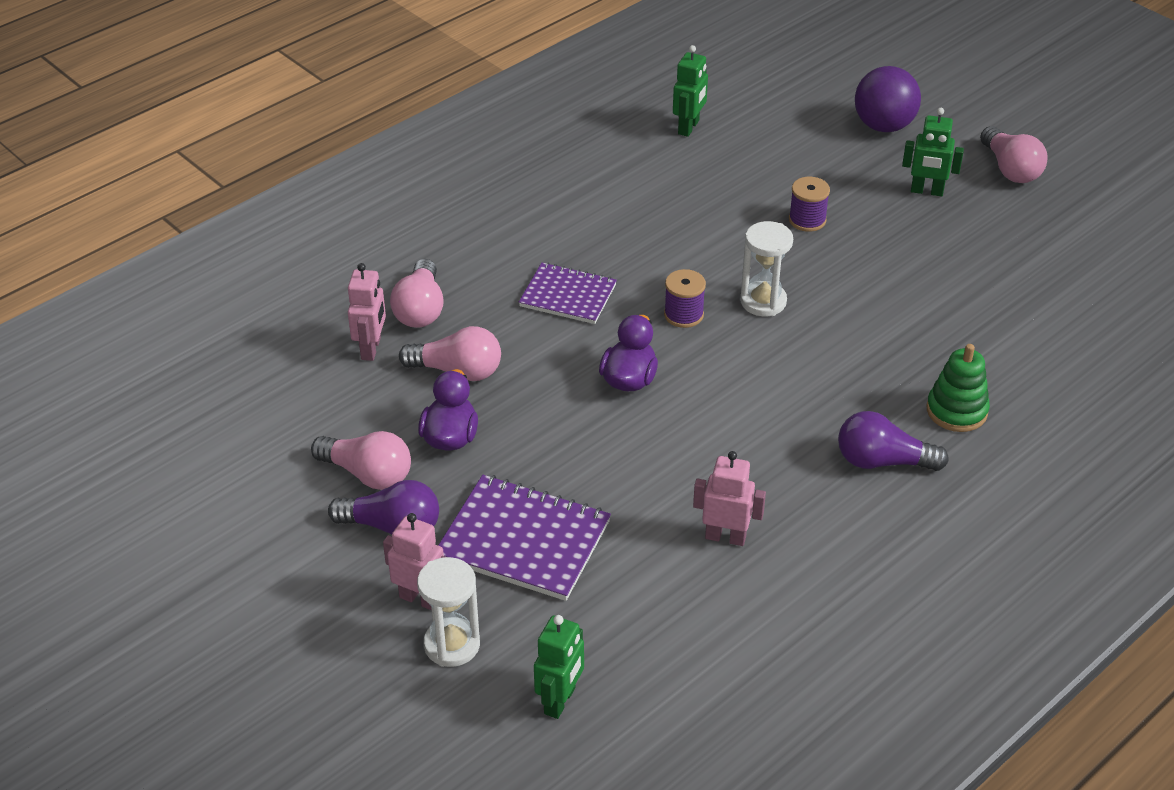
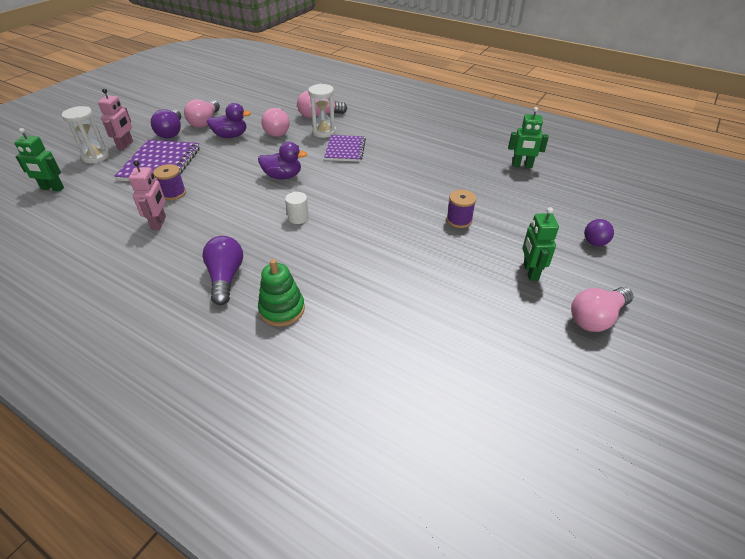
camera: 75 degrees right, 0 degrees up
pink robot [348,263,386,361] -> none
purple spool [664,269,706,328] -> purple spool moved to [153,164,186,200]
white hourglass [740,221,793,316] -> white hourglass moved to [308,84,336,138]
purple ball [855,66,921,132] -> purple ball [584,219,614,246], size x0.53
none -> white cylinder [285,192,309,224]

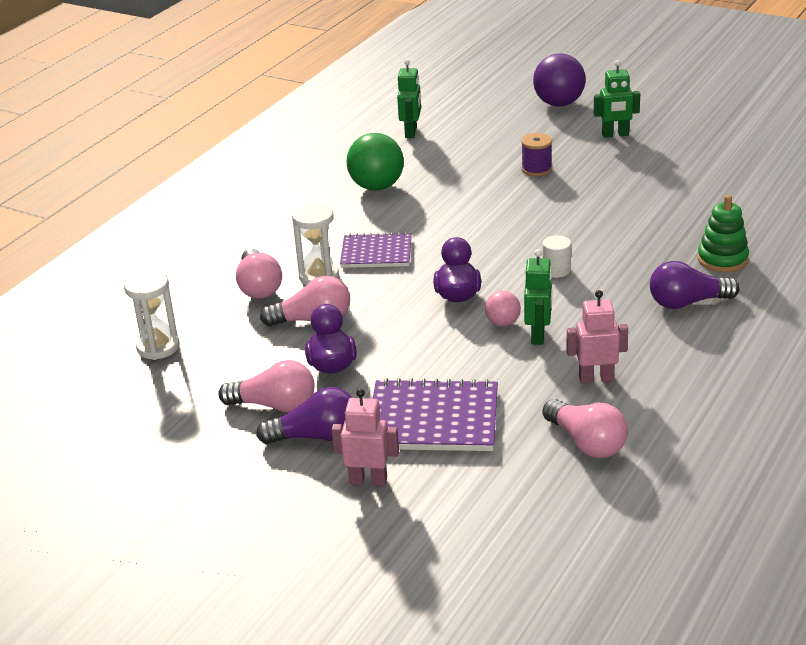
camera: 90 degrees left, 10 degrees down
green robot [14,128,64,192] -> green robot moved to [524,249,552,345]
white hourglass [62,106,109,163] -> white hourglass moved to [124,270,180,360]
purple spool [153,164,186,200] -> none
pink light bulb [571,287,633,332] -> pink light bulb moved to [543,399,628,458]
purple ball [584,219,614,246] -> purple ball [533,53,586,106], size x1.88
none -> green ball [347,133,404,190]
none -> pink ball [485,291,521,326]

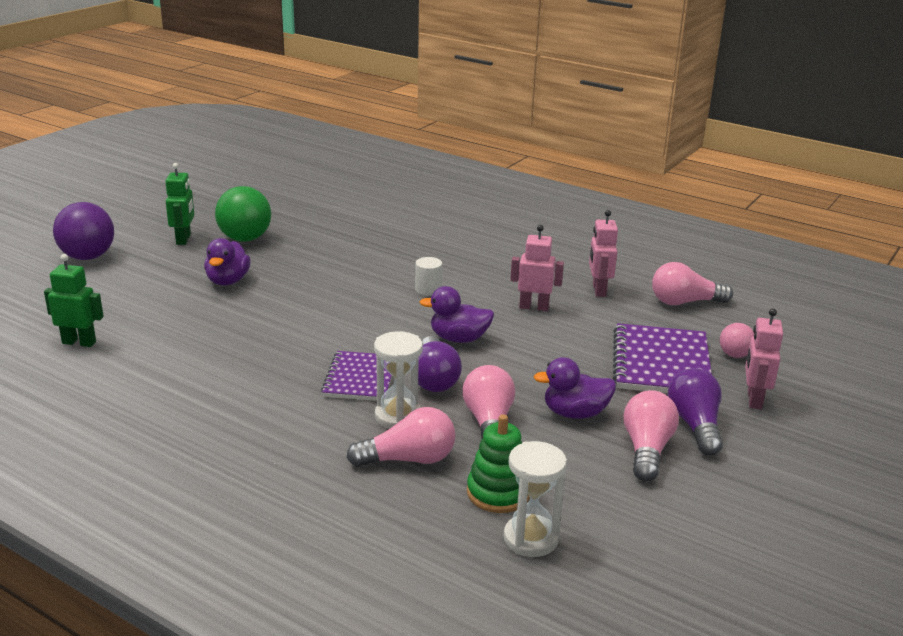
camera: 90 degrees left, 5 degrees down
green ball [347,133,404,190] -> green ball moved to [215,186,271,242]
pink ball [485,291,521,326] -> pink ball moved to [720,323,754,358]
purple spool [521,133,552,176] -> purple duck [204,238,251,285]
green robot [524,249,552,345] -> pink robot [510,225,564,311]
pink light bulb [543,399,628,458] -> pink light bulb turned 150 degrees counterclockwise [652,262,733,305]
purple light bulb [650,261,740,309] -> purple light bulb moved to [418,336,462,392]
green stacking toy [697,195,749,272] -> green stacking toy moved to [467,414,530,513]

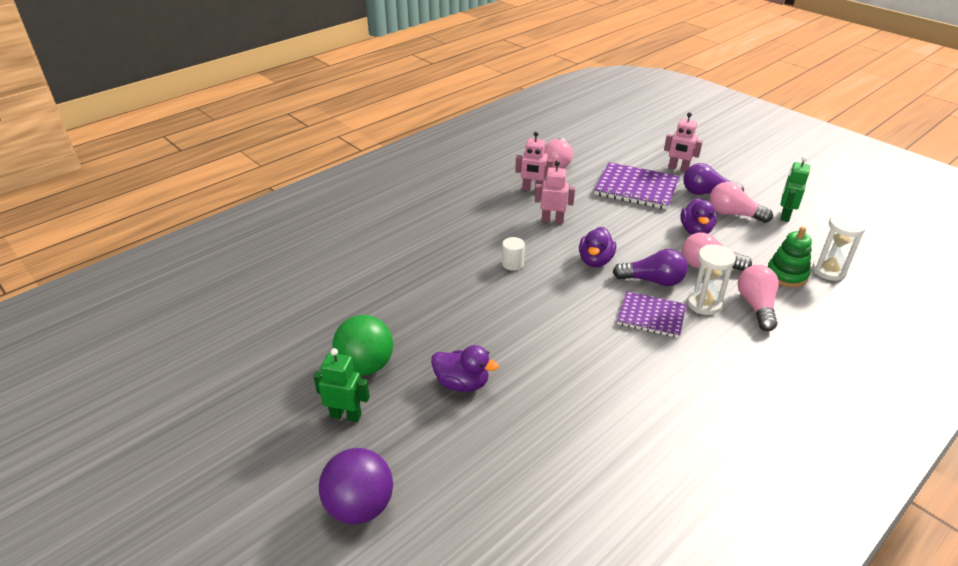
camera: 75 degrees left, 10 degrees up
green robot [44,254,104,347] -> green robot moved to [780,156,810,222]
pink robot [510,225,564,311] -> pink robot turned 75 degrees clockwise [535,161,575,224]
pink ball [720,323,754,358] -> none

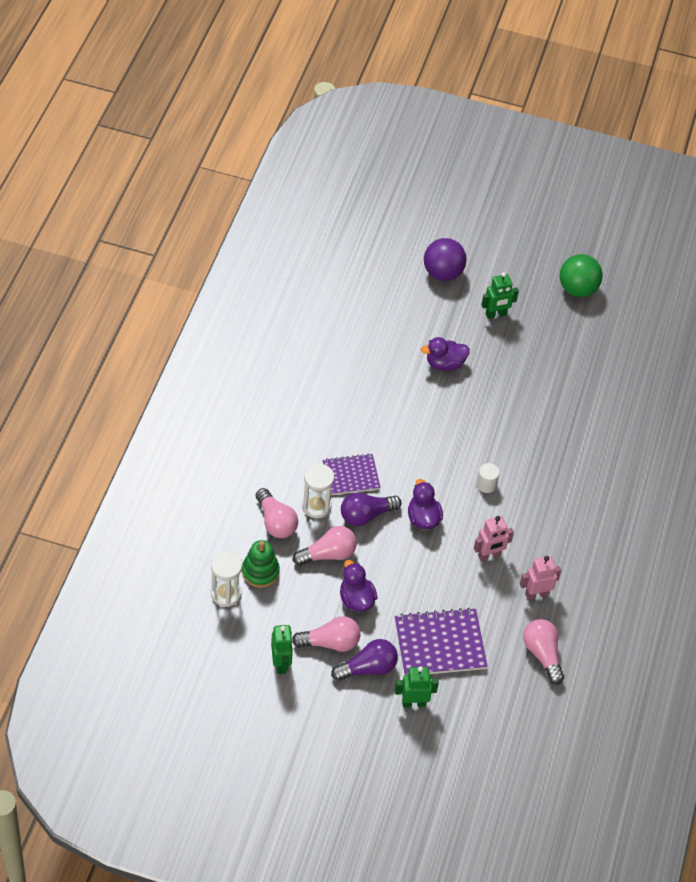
camera: 145 degrees right, 15 degrees up
green ball [332,315,393,375] -> green ball moved to [560,254,603,297]
pink robot [664,112,703,172] -> green robot [395,666,439,708]

